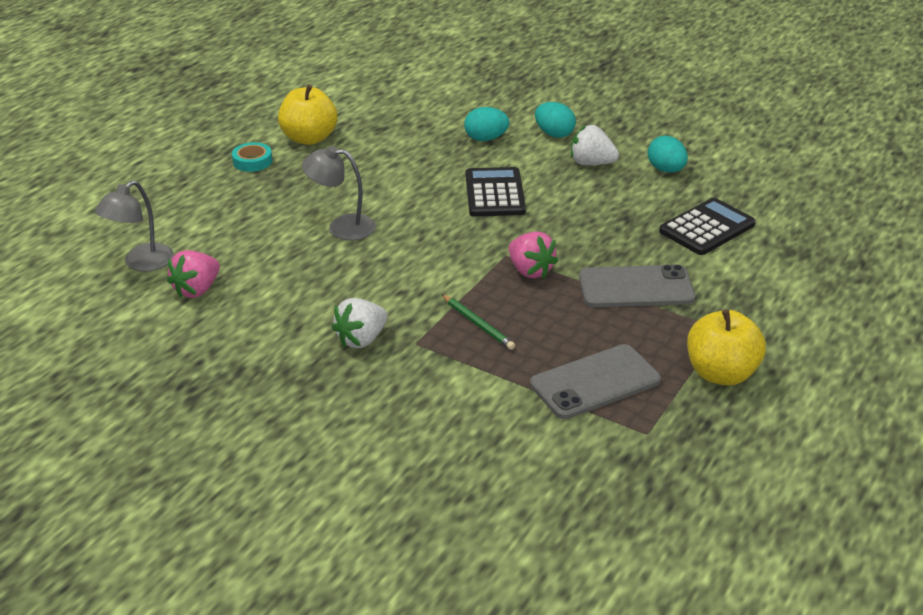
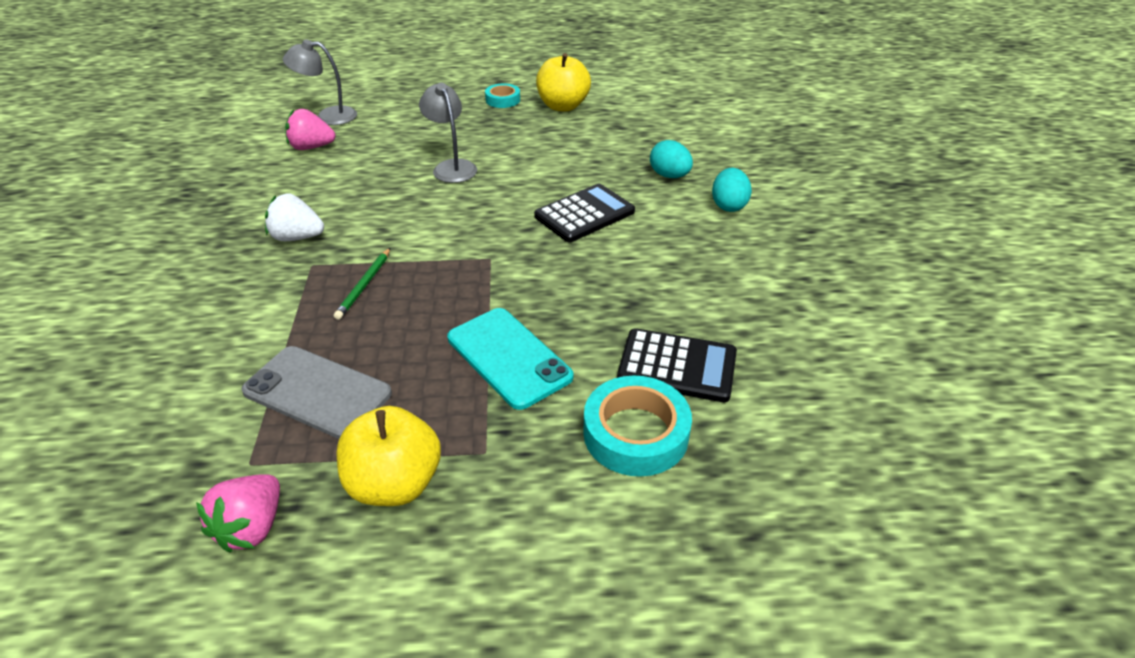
camera: 55 degrees right, 5 degrees up
pink strawberry [509,231,558,278] -> pink strawberry moved to [196,474,280,553]
white strawberry [571,125,619,165] -> none
grey phone [579,264,695,307] -> turquoise phone [447,308,574,410]
turquoise egg [648,136,688,173] -> none
none -> turquoise tape [583,375,692,477]

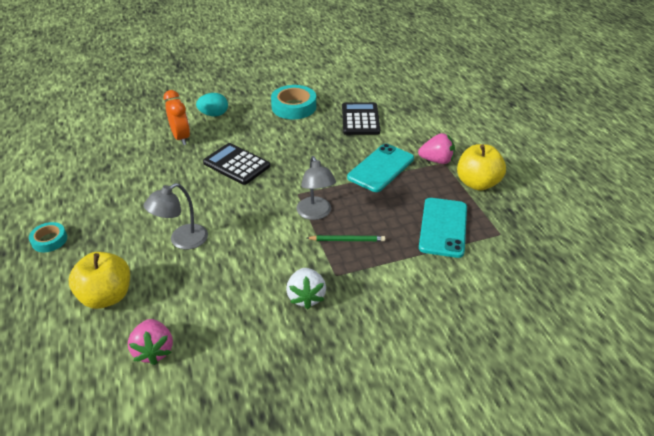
camera: 105 degrees left, 0 degrees up
pink strawberry [196,474,280,553] -> pink strawberry moved to [418,133,455,164]
grey phone [242,346,392,439] -> turquoise phone [419,198,467,258]
grey lamp [283,39,357,125] -> grey lamp moved to [296,156,336,220]
yellow apple [536,53,591,112] -> yellow apple moved to [69,252,130,309]
turquoise tape [583,375,692,477] -> turquoise tape moved to [271,85,316,119]
turquoise egg [650,140,693,178] -> orange clock [163,90,190,145]

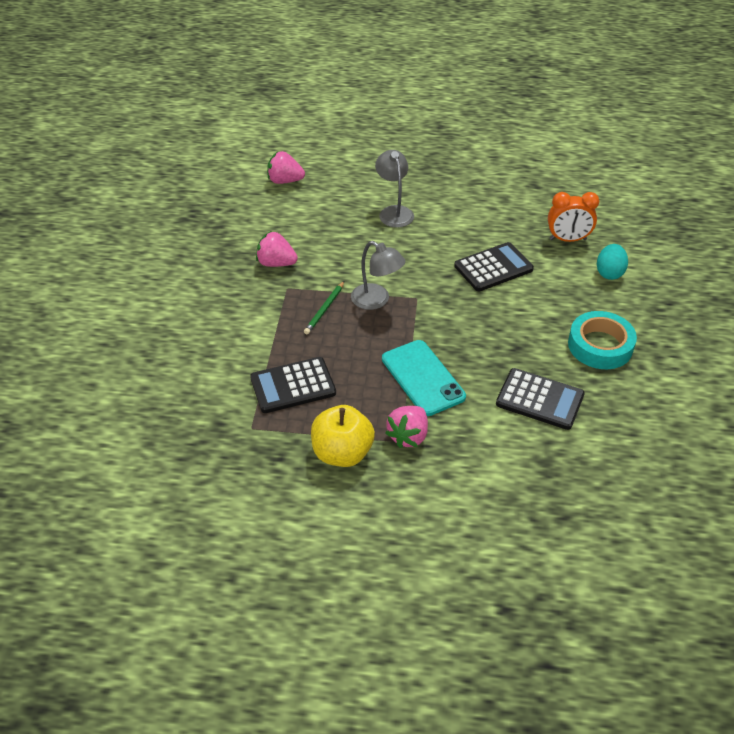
camera: 115 degrees right, 5 degrees up
turquoise tape [29,222,67,252] -> none
yellow apple [69,252,130,309] -> none
white strawberry [286,268,326,309] -> pink strawberry [256,231,298,267]
grey lamp [296,156,336,220] -> grey lamp turned 150 degrees counterclockwise [351,241,405,310]
turquoise phone [419,198,467,258] -> black calculator [250,357,336,413]

